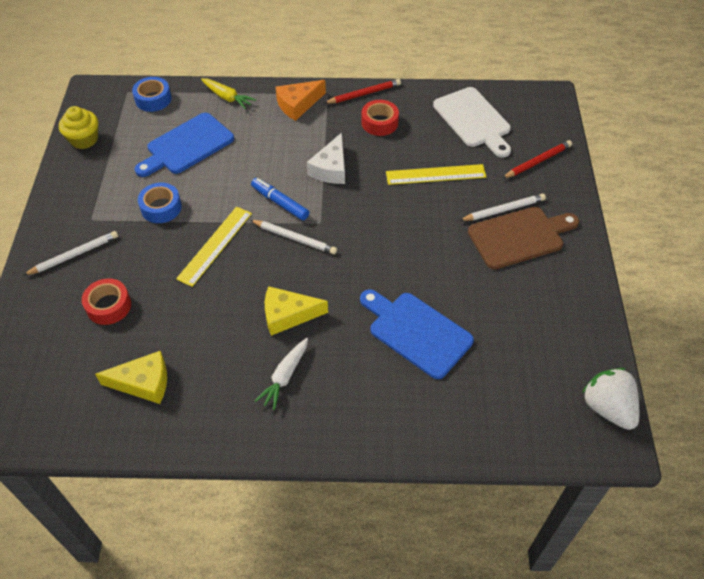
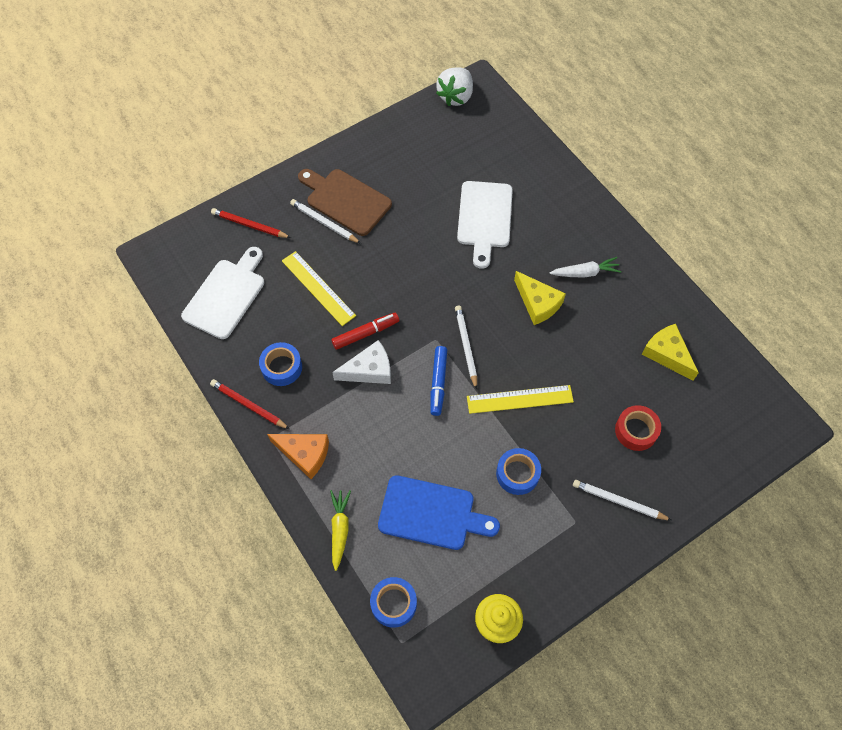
camera: 125 degrees left, 10 degrees up
blue cutting board [360,289,474,379] -> white cutting board [457,181,513,269]
red tape [361,100,399,136] -> blue tape [259,342,302,386]
none -> red marker [331,313,399,350]

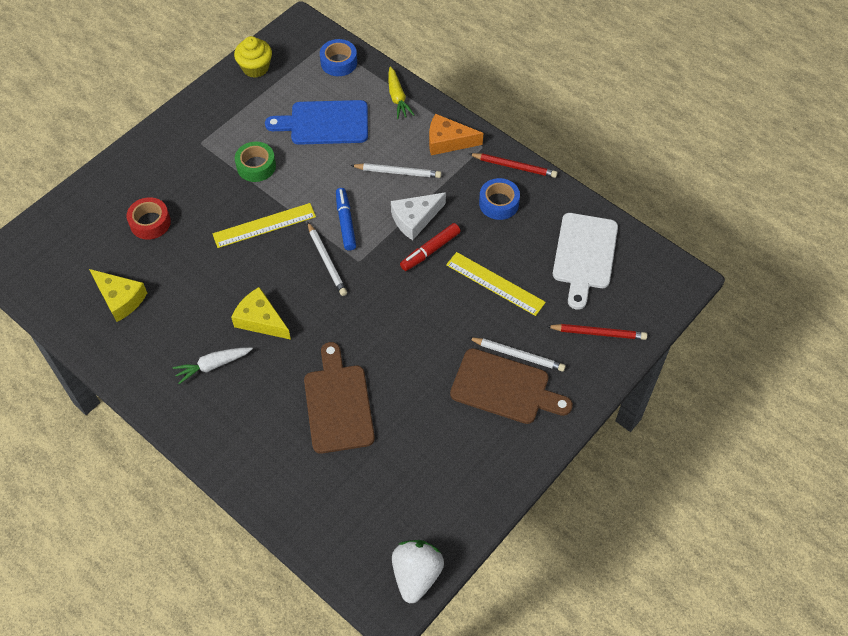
camera: 165 degrees right, 5 degrees down
white cutting board [457,181,513,269] -> brown cutting board [304,342,375,454]
blue tape [496,448,541,495] -> green tape [235,142,276,182]
white pencil [573,480,672,521] -> white pencil moved to [350,163,441,178]

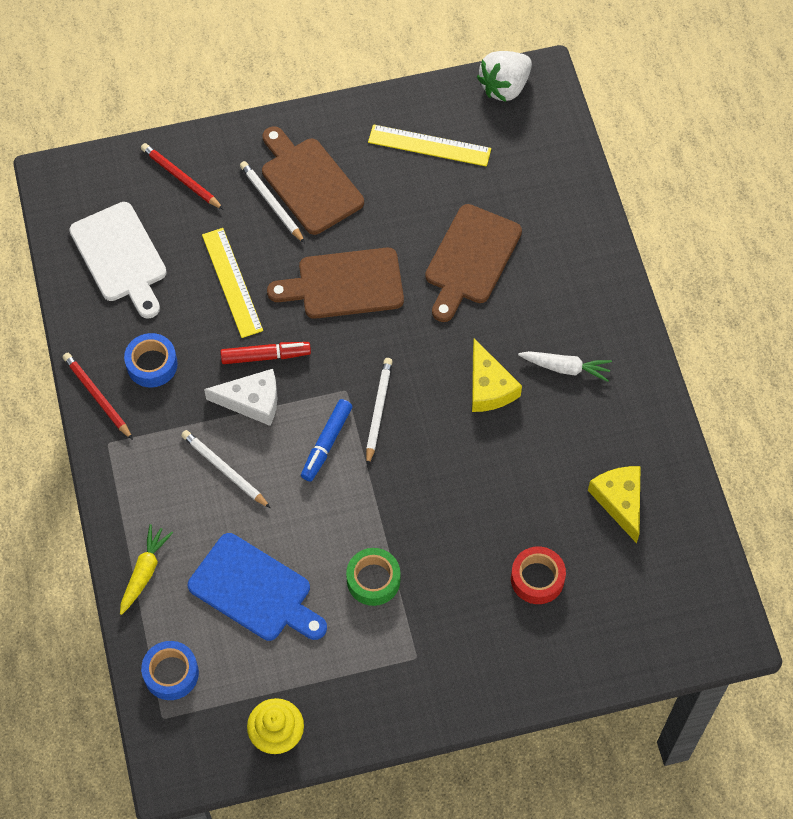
camera: 145 degrees left, 5 degrees up
yellow ruler [213,203,316,248] -> yellow ruler moved to [368,124,491,167]
orange cheese [429,114,483,155] -> none
white cutting board [553,213,618,310] -> white cutting board turned 105 degrees clockwise [69,202,167,319]
none -> brown cutting board [267,248,404,319]

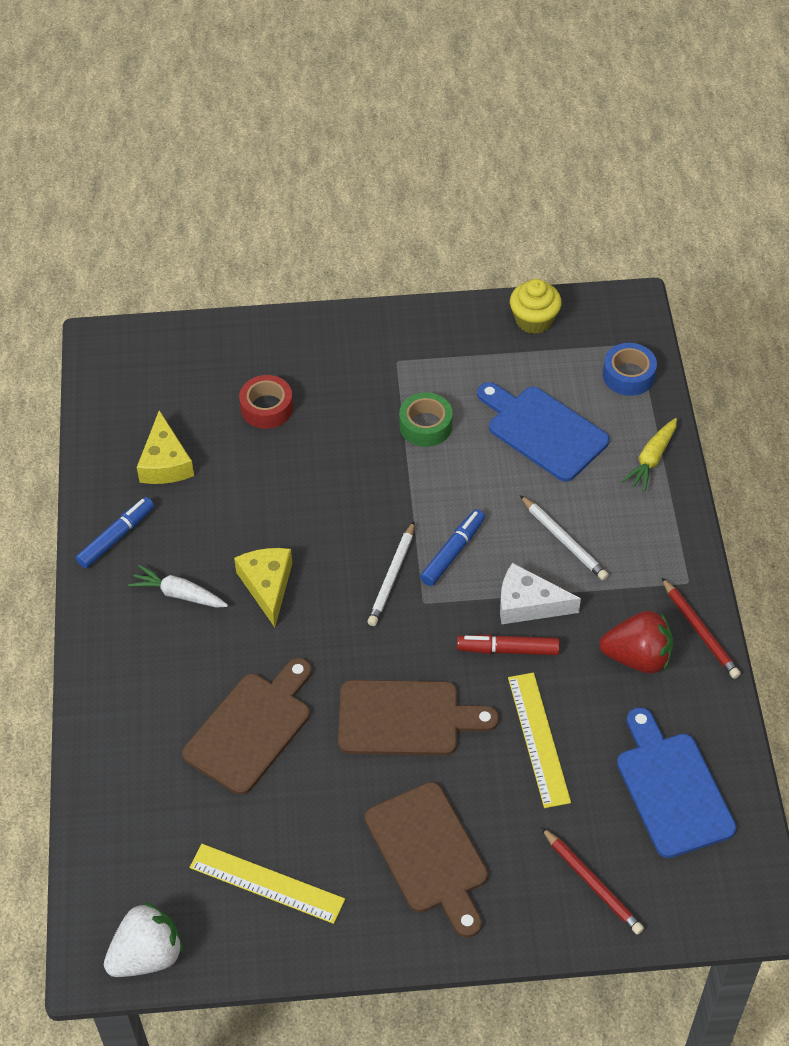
camera: 170 degrees left, 10 degrees down
white cutting board [69,202,167,319] -> blue cutting board [617,707,737,858]
blue tape [124,333,178,388] -> red strawberry [599,611,673,674]
white pencil [240,161,305,243] -> none
none -> blue marker [76,497,154,569]

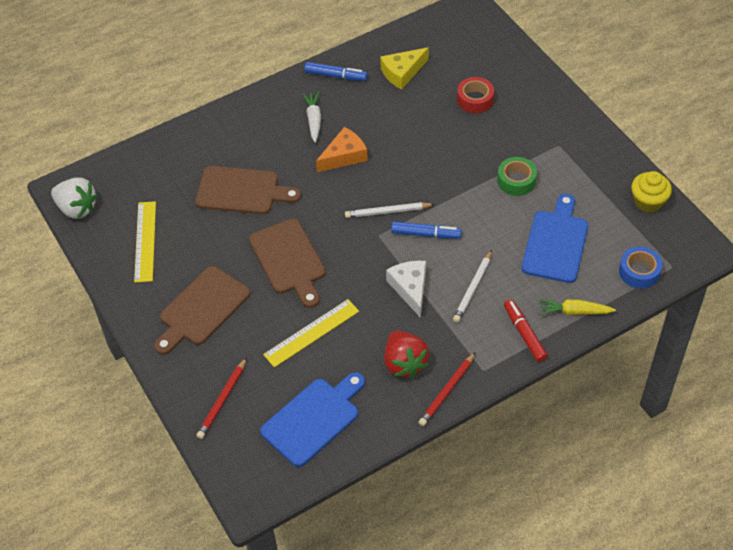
camera: 65 degrees right, 0 degrees up
yellow cheese [234,548,292,627] -> orange cheese [316,127,368,172]
red marker [457,635,560,655] -> red marker moved to [504,299,548,362]

